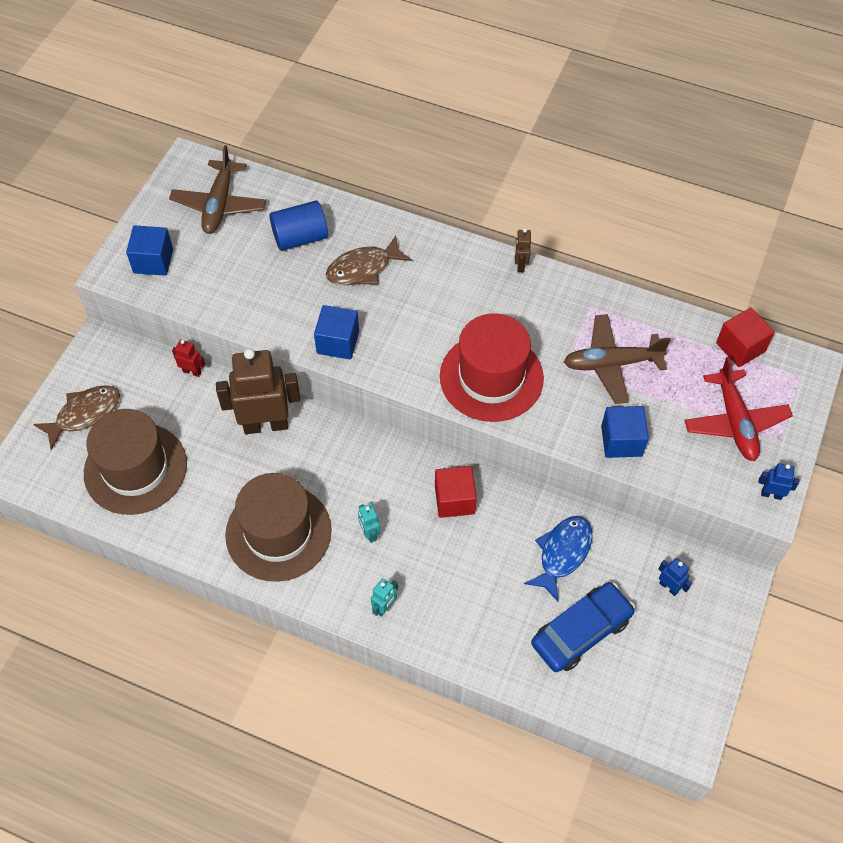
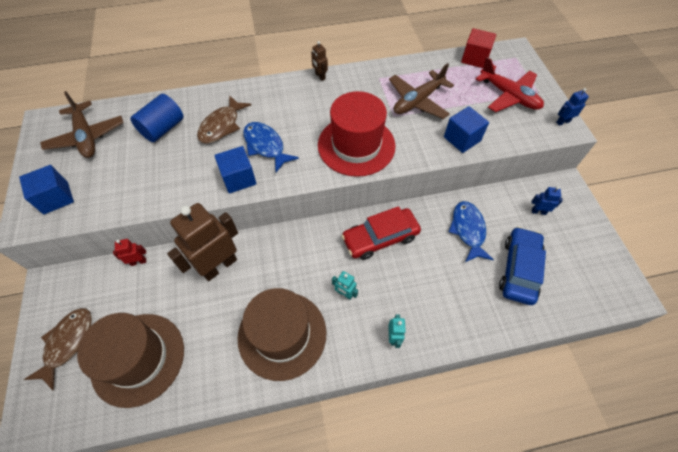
camera: 35 degrees left, 0 degrees up
red cube [435,466,477,518] -> red car [341,206,421,260]
none -> blue fish [243,122,299,172]

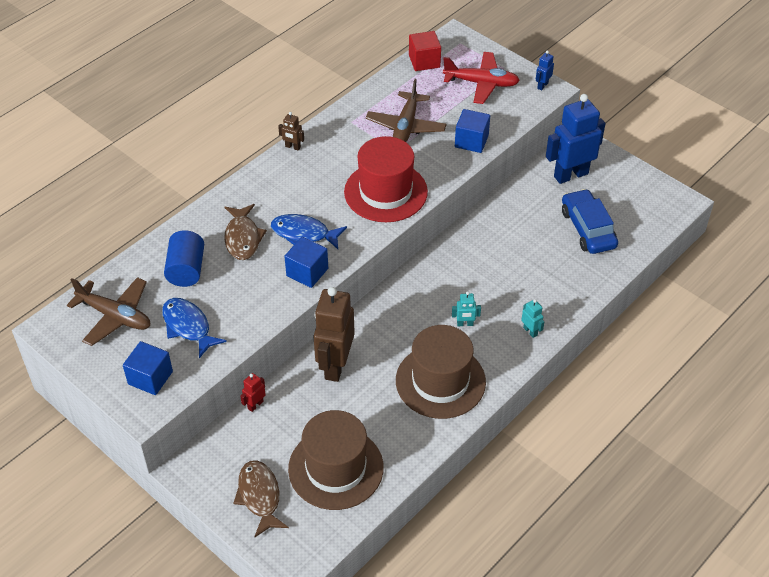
camera: 35 degrees left, 10 degrees down
red car [341,206,421,260] -> none
blue fish [449,201,494,262] -> blue fish moved to [162,298,227,358]
blue robot [531,186,563,215] -> blue robot [546,94,605,184], size x2.35

